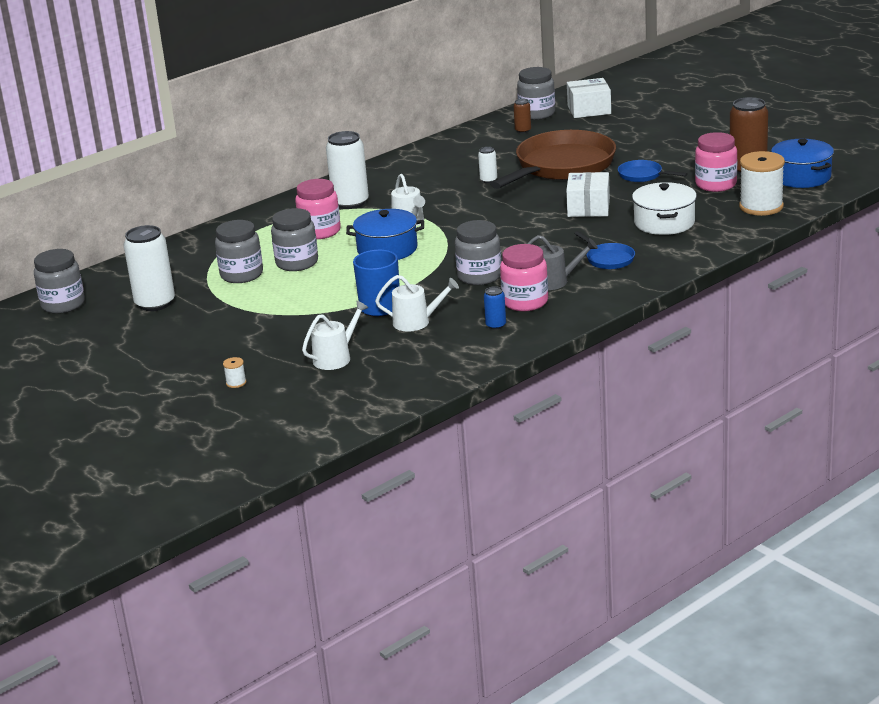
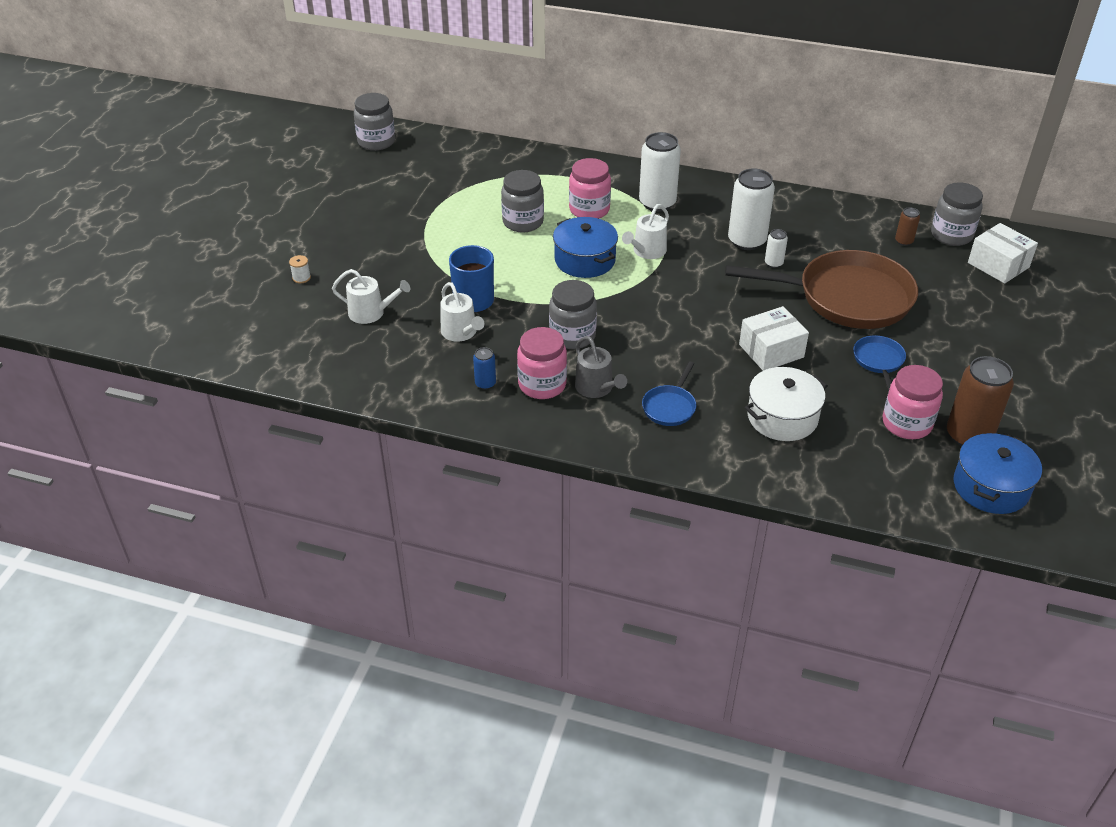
camera: 55 degrees right, 15 degrees up
white can [124,225,175,311] -> white can moved to [728,168,775,250]
grey jar [215,220,263,283] -> none
white spool [739,151,785,216] -> none

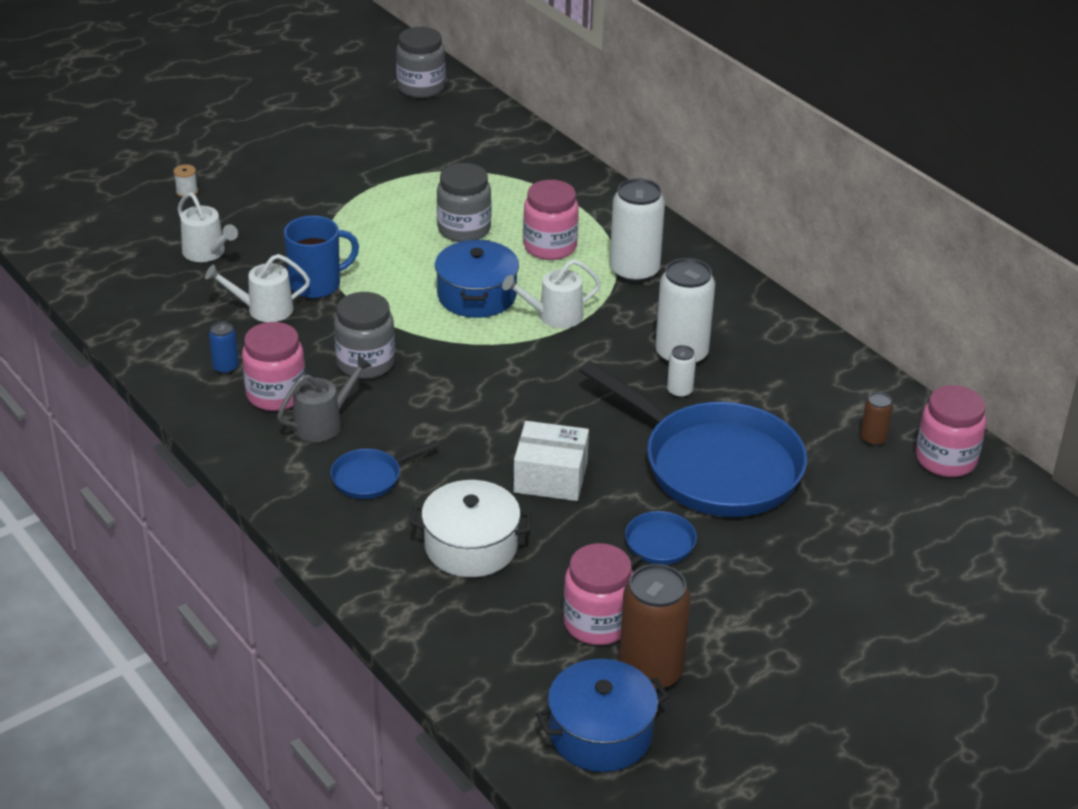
camera: 35 degrees right, 5 degrees down
white watering can [440,282,484,342] -> white watering can turned 75 degrees clockwise [205,254,310,322]
grey watering can [575,336,627,398] -> grey watering can turned 135 degrees counterclockwise [277,355,372,442]
brown pan [725,250,918,329] -> blue pan [579,361,807,517]
grey jar [931,182,983,246] -> pink jar [916,385,986,477]
white box [968,223,1038,283] -> none

